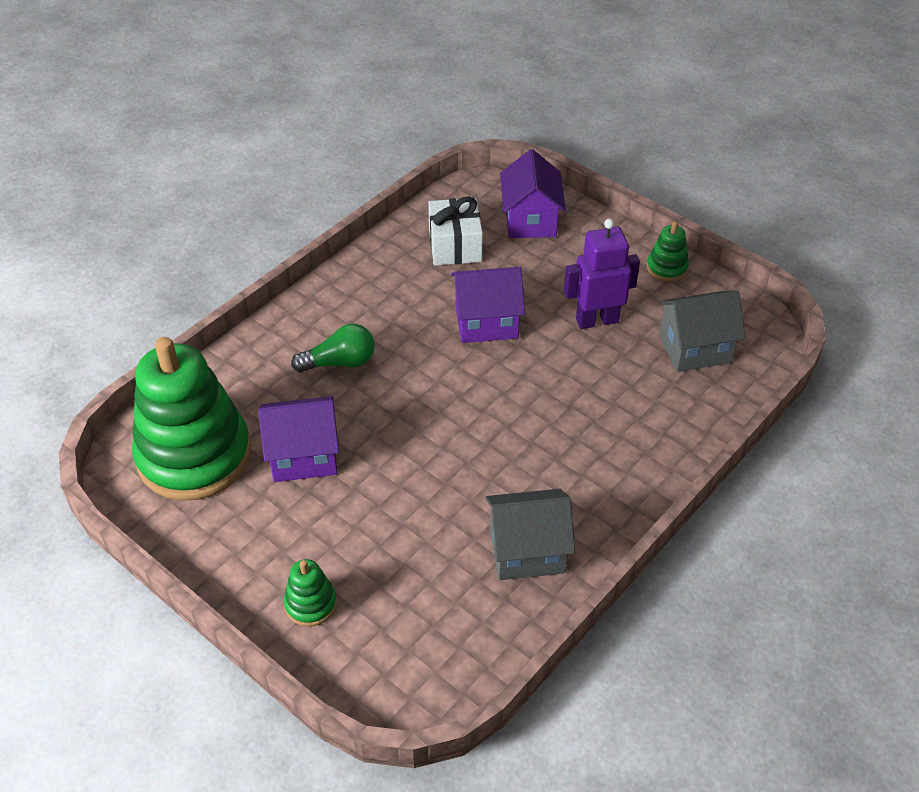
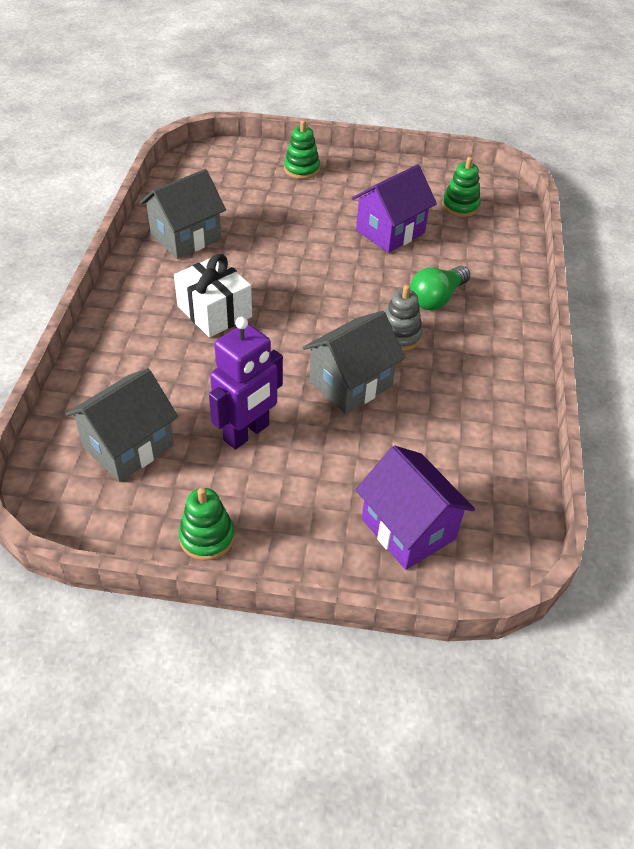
camera: 145 degrees right, 0 degrees up
green stacking toy [132,337,251,501] -> green stacking toy [442,157,481,217], size x0.41
white gift [428,196,483,265] -> white gift moved to [174,254,252,337]
purple house [451,267,525,343] -> grey house [303,311,405,414]
none -> grey stacking toy [385,285,423,351]

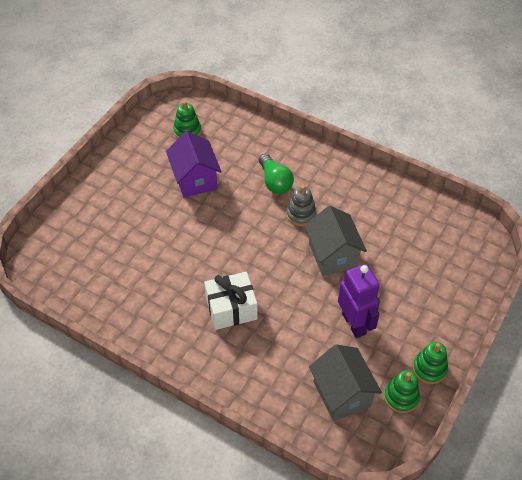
camera: 65 degrees left, 5 degrees up
grey house [140,169,226,259] -> none
green stacking toy [284,120,320,179] -> green stacking toy moved to [384,370,420,413]
purple house [356,446,475,570] -> none

